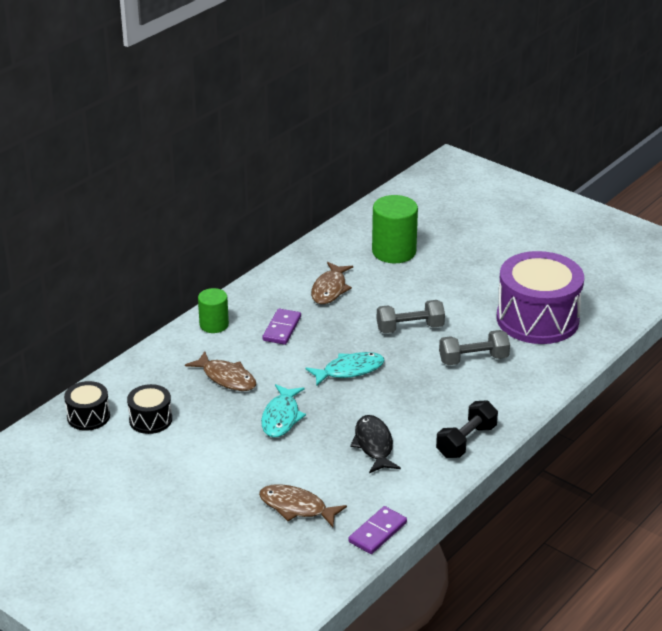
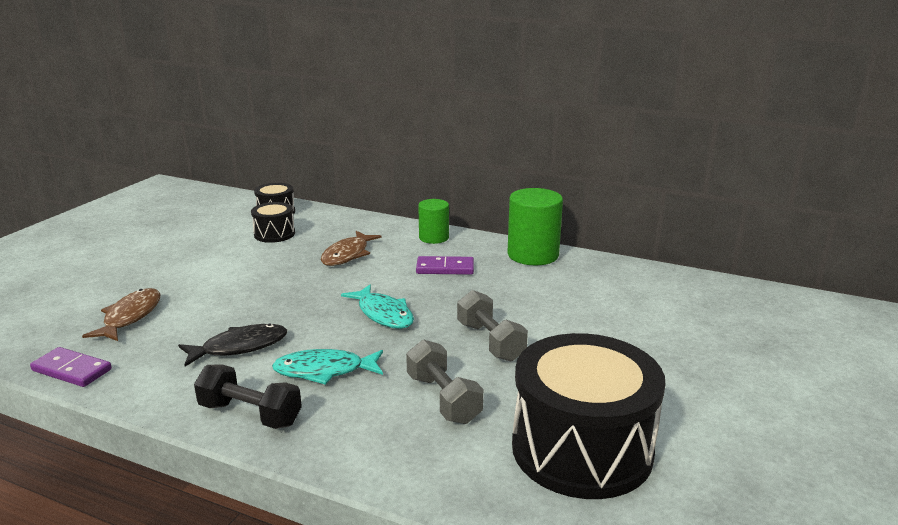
camera: 75 degrees right, 10 degrees down
turquoise fish [261,384,306,437] -> turquoise fish moved to [272,349,383,385]
brown fish [311,262,353,304] -> none
green cylinder [372,195,418,263] -> green cylinder moved to [507,188,563,266]
purple drum [497,251,584,344] -> black drum [512,333,666,499]

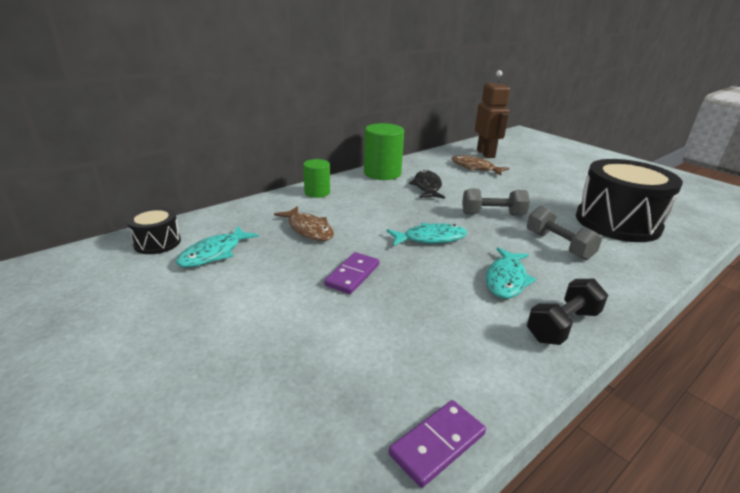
camera: 65 degrees left, 5 degrees up
brown fish [82,288,160,341] -> brown fish moved to [452,155,509,175]
black fish [178,324,287,367] -> black fish moved to [409,170,445,199]
black drum [251,202,295,243] -> turquoise fish [176,226,259,268]
grey dumbbell [406,339,483,424] -> grey dumbbell turned 60 degrees clockwise [527,206,602,260]
purple domino [416,256,474,275] -> purple domino moved to [324,252,379,294]
none -> brown robot [475,70,510,158]

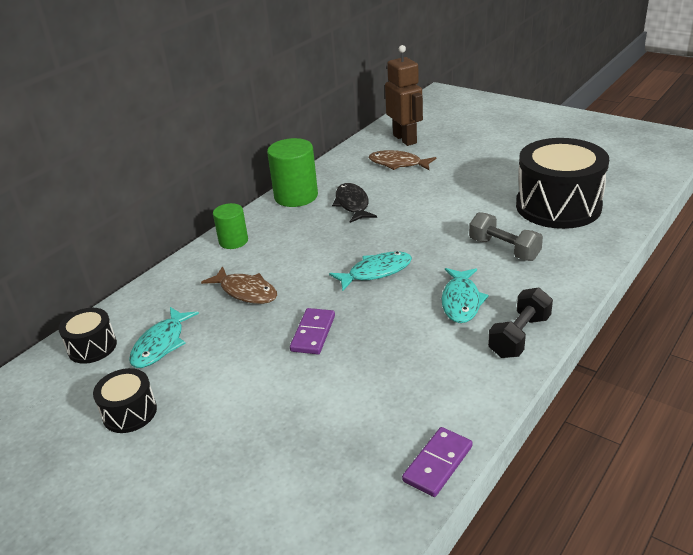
camera: 10 degrees left, 5 degrees up
grey dumbbell [462,188,530,216] -> none
none -> black drum [93,368,157,433]

